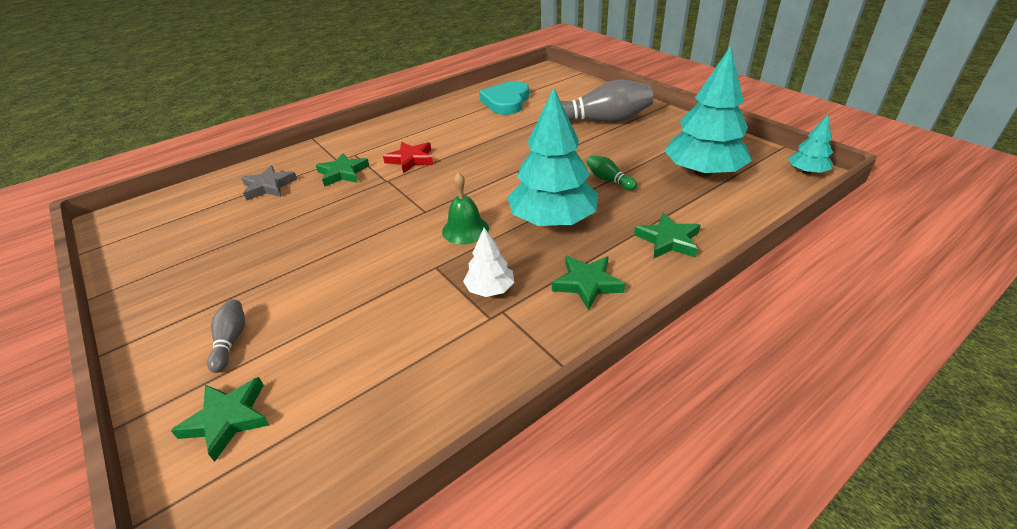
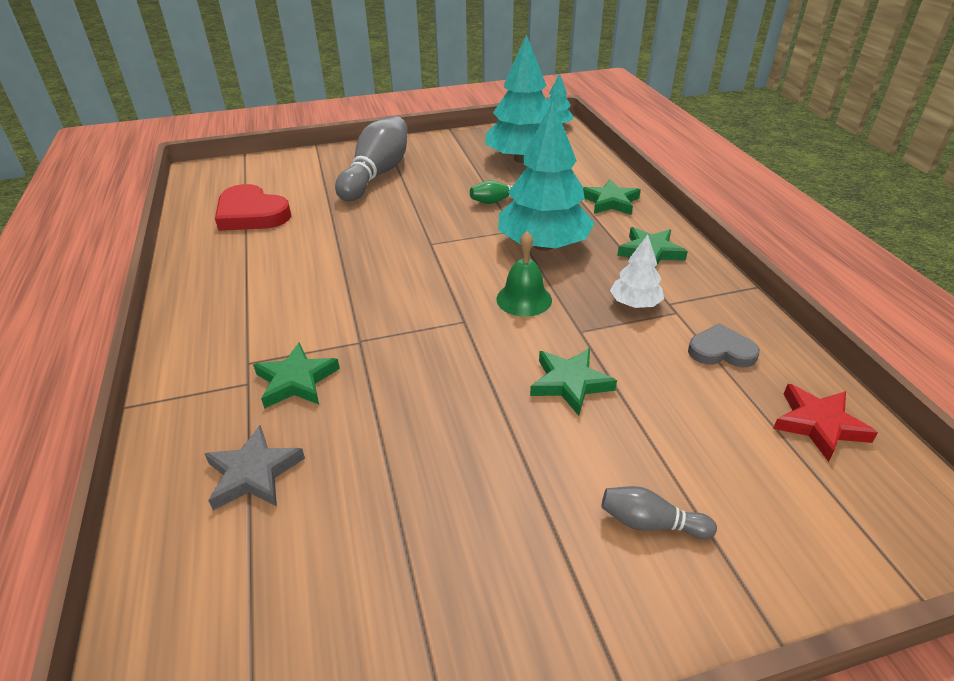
camera: 70 degrees left, 0 degrees up
green star [171,377,269,462] -> green star moved to [530,348,617,416]
red star [383,142,433,173] -> red star moved to [773,384,878,462]
turquoise heart [479,81,529,115] -> red heart [215,184,291,231]
none -> grey heart [688,323,760,367]

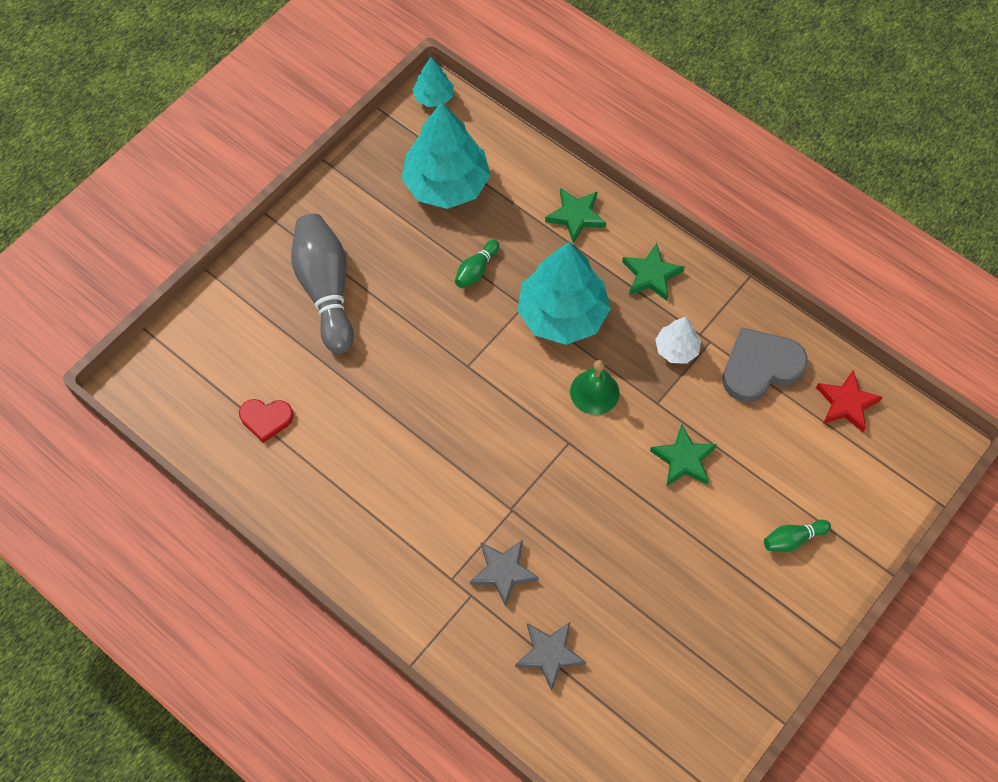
camera: 35 degrees left, 25 degrees up
red heart [215,184,291,231] -> red heart [239,399,293,443], size x0.60
green star [253,342,340,409] -> grey star [470,540,539,607]
grey bowling pin [602,486,717,539] -> green bowling pin [764,520,831,552]
grey heart [688,323,760,367] -> grey heart [722,327,808,402], size x1.68

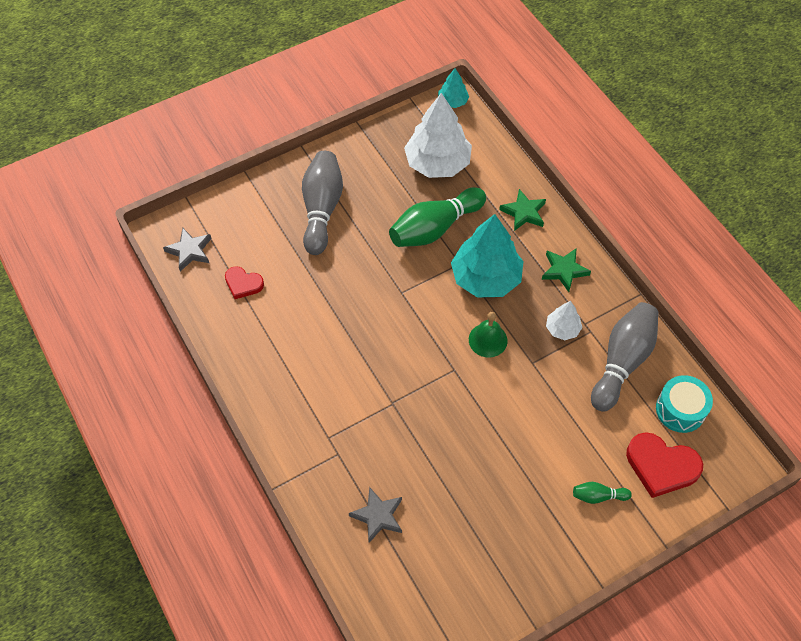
camera: 20 degrees right, 5 degrees down
turquoise tree [402,102,491,209] -> white tree [404,93,472,178]
green bowling pin [455,240,499,288] -> green bowling pin [389,187,486,247], size x2.20
grey star [470,540,539,607] -> grey star moved to [163,228,212,271]
green star [650,424,717,487] -> none
grey heart [722,327,808,402] -> grey bowling pin [591,302,658,412]
red star [816,369,883,432] -> turquoise drum [656,375,713,433]
none -> red heart [626,432,703,498]

